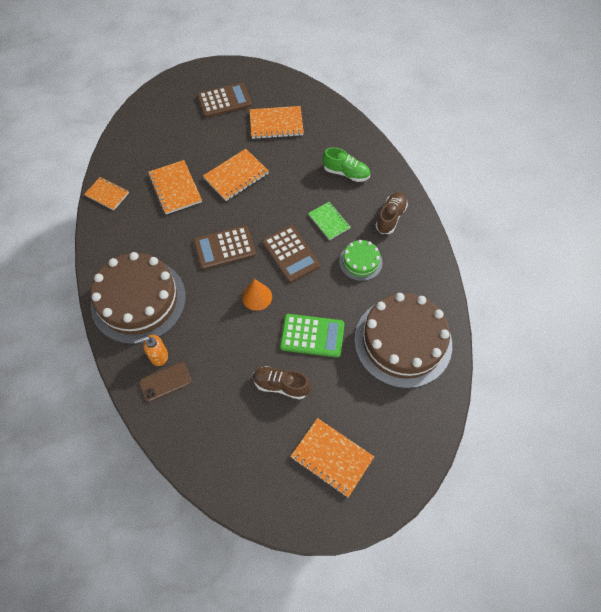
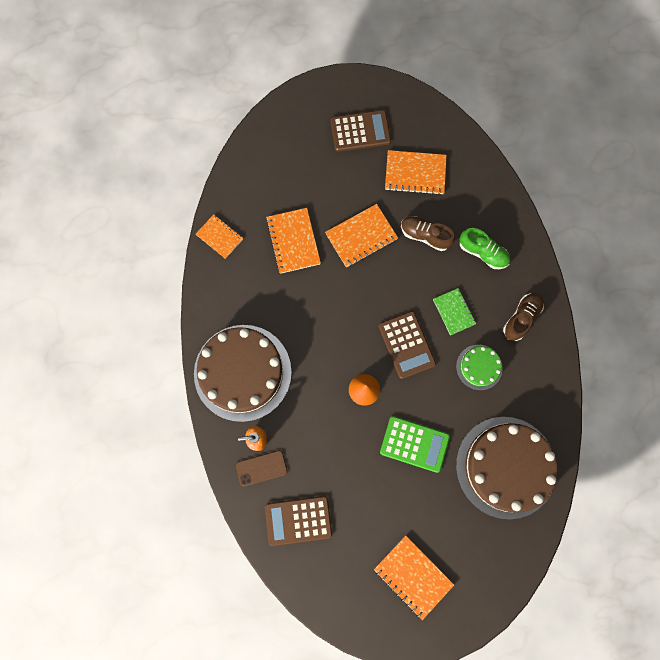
camera: 10 degrees right, 15 degrees up
brown calculator [194,225,256,270] -> brown calculator moved to [265,496,332,546]
brown shoe [253,366,311,399] -> brown shoe moved to [401,216,455,251]

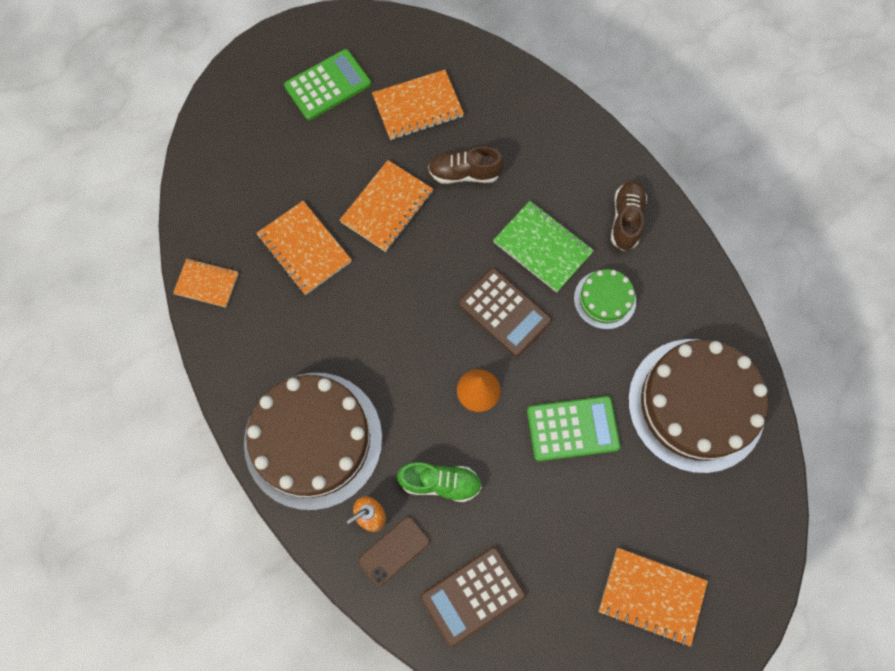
camera: 25 degrees left, 5 degrees down
brown calculator [330,110,391,152] -> green calculator [284,49,371,120]
green notebook [433,288,476,335] -> green notebook [493,201,594,293], size x1.52
green shoe [459,228,510,269] -> green shoe moved to [397,462,482,502]

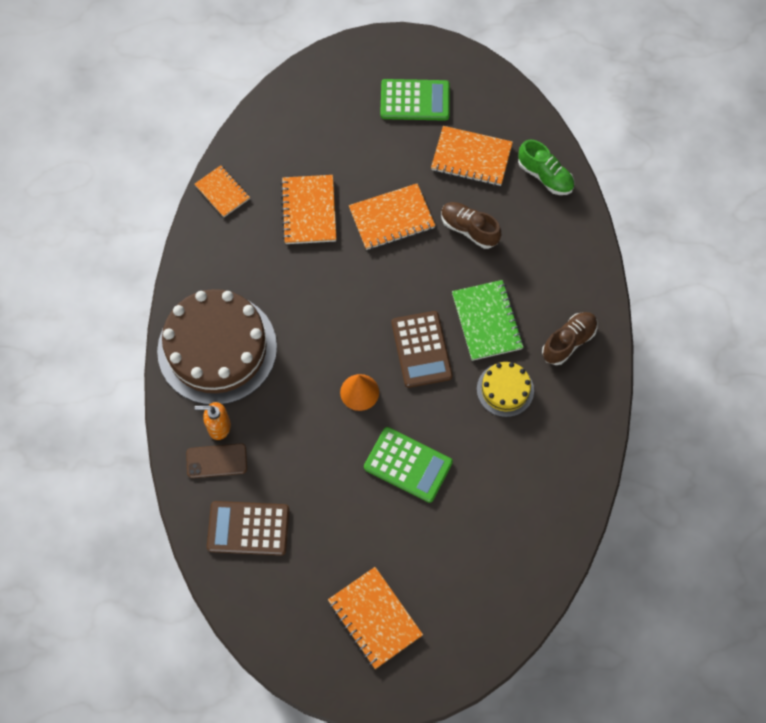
camera: 35 degrees right, 5 degrees down
green shoe [397,462,482,502] -> green shoe moved to [518,139,574,195]
green cake [574,269,636,329] -> yellow cake [477,362,534,417]
brown cake [628,339,768,473] -> none

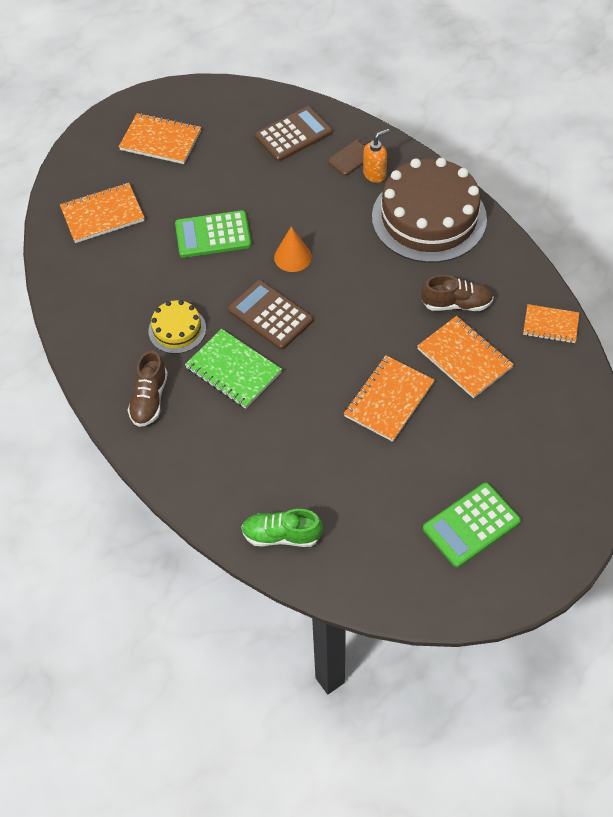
camera: 145 degrees right, 10 degrees down
orange notebook [431,126,513,186] -> orange notebook moved to [60,183,145,243]
brown shoe [441,202,501,249] -> brown shoe moved to [421,275,494,311]

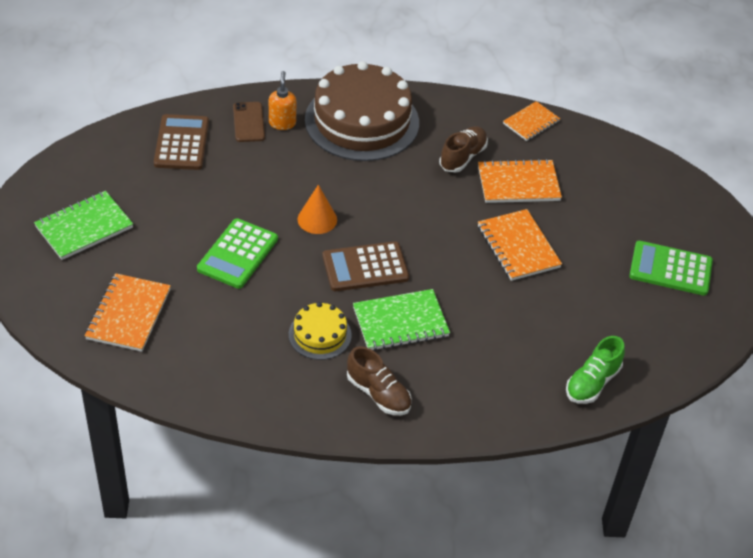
camera: 60 degrees left, 10 degrees down
orange notebook [119,113,201,164] -> green notebook [34,191,133,260]
green calculator [423,483,521,568] -> green calculator turned 105 degrees clockwise [629,241,713,296]

